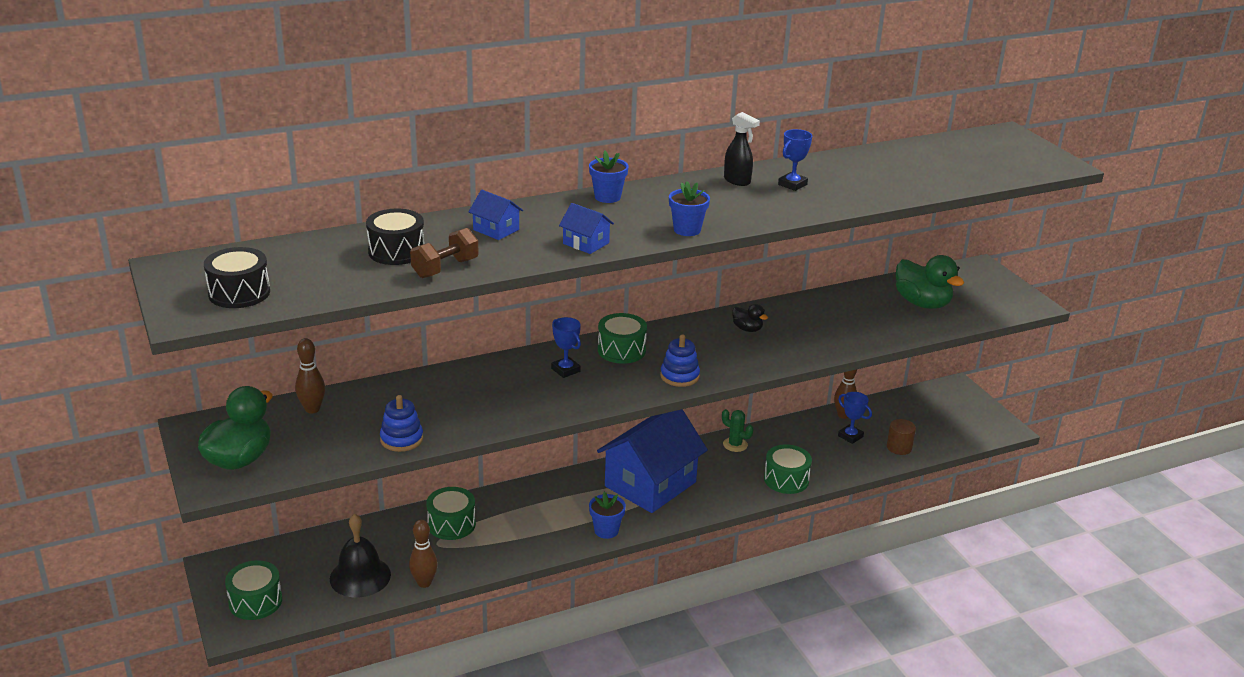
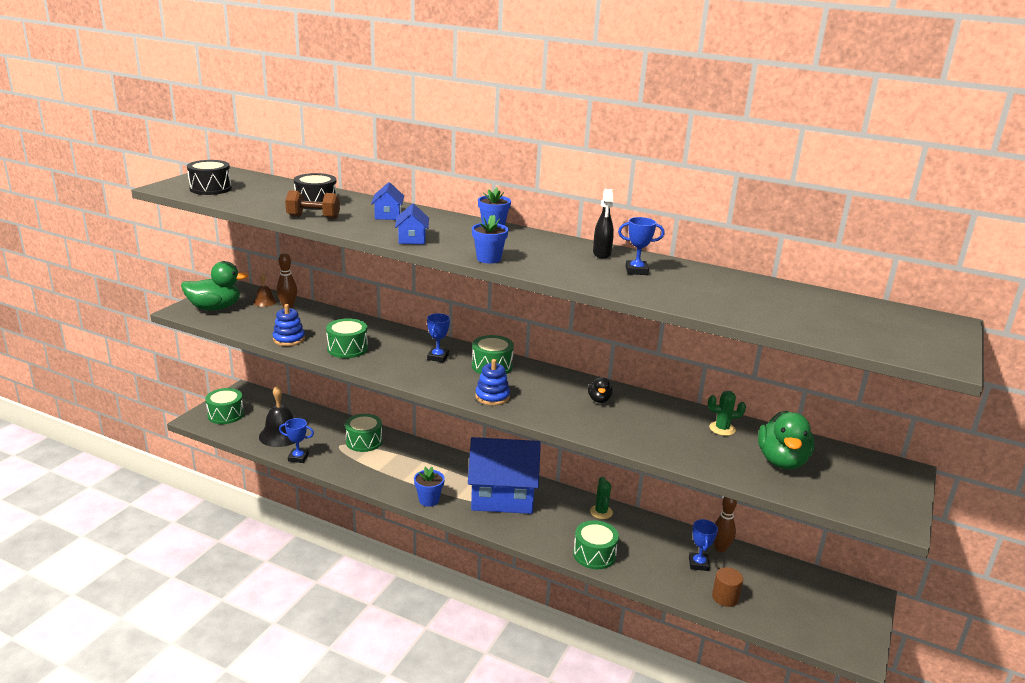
camera: 50 degrees right, 5 degrees down
brown bowling pin [409,520,438,588] -> blue trophy [279,418,314,463]
none -> brown bell [253,274,277,307]
none -> green drum [326,318,368,358]
none -> green cactus [708,391,746,436]

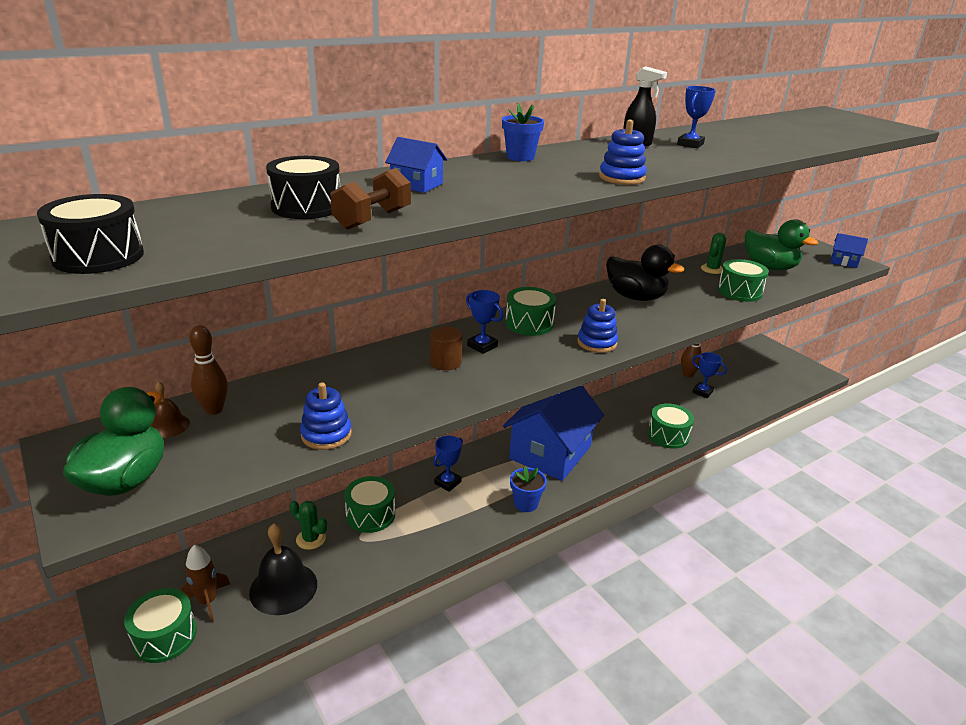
camera: 60 degrees left, 5 degrees up
blue trophy [279,418,314,463] -> blue trophy moved to [433,436,463,492]
green drum [326,318,368,358] -> green drum moved to [718,259,769,302]
blue house [395,203,429,244] -> blue house moved to [830,233,868,268]
blue flower pot [472,215,508,264] -> blue stacking toy [599,120,647,185]
black duck [588,377,613,403] -> black duck [606,244,684,301], size x1.97
green cactus [590,477,613,519] -> green cactus moved to [289,501,327,550]
brown cylinder [712,567,743,607] -> brown cylinder moved to [430,326,462,370]
none -> brown rocket [180,545,230,623]

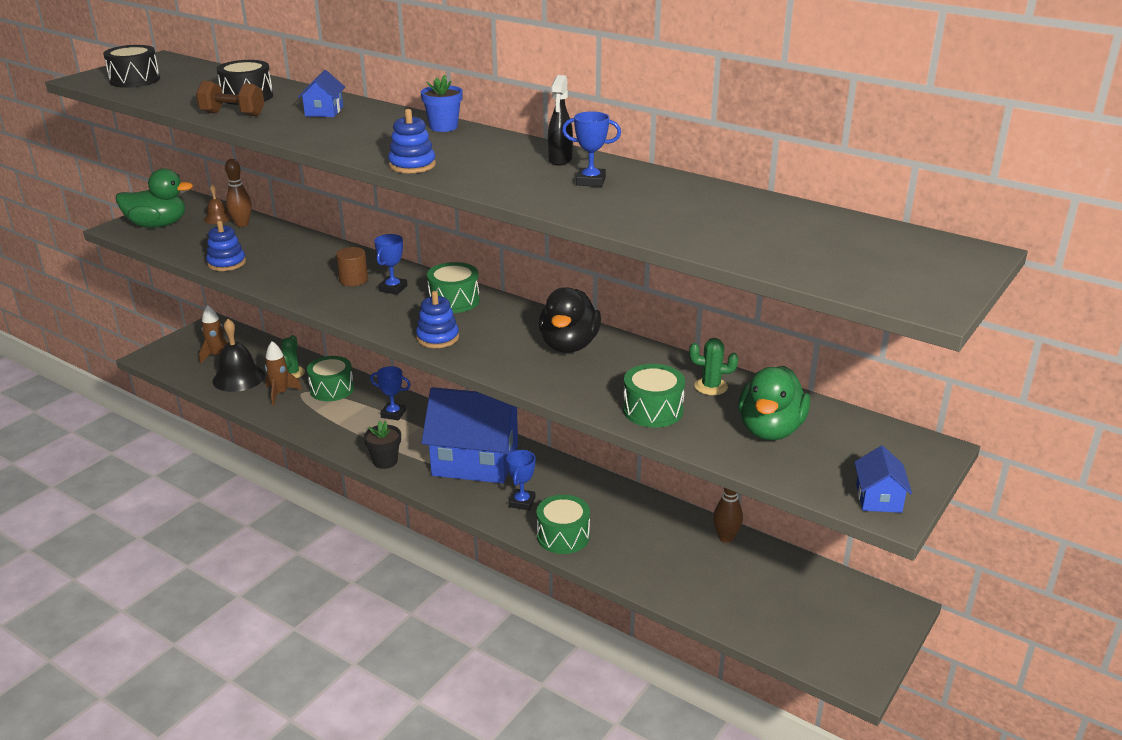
camera: 70 degrees right, 0 degrees up
green drum [124,588,197,663] -> none
blue flower pot [510,466,547,512] -> black flower pot [364,421,401,469]
blue trophy [692,352,727,398] -> blue trophy moved to [507,450,536,510]
none -> brown rocket [265,341,302,406]

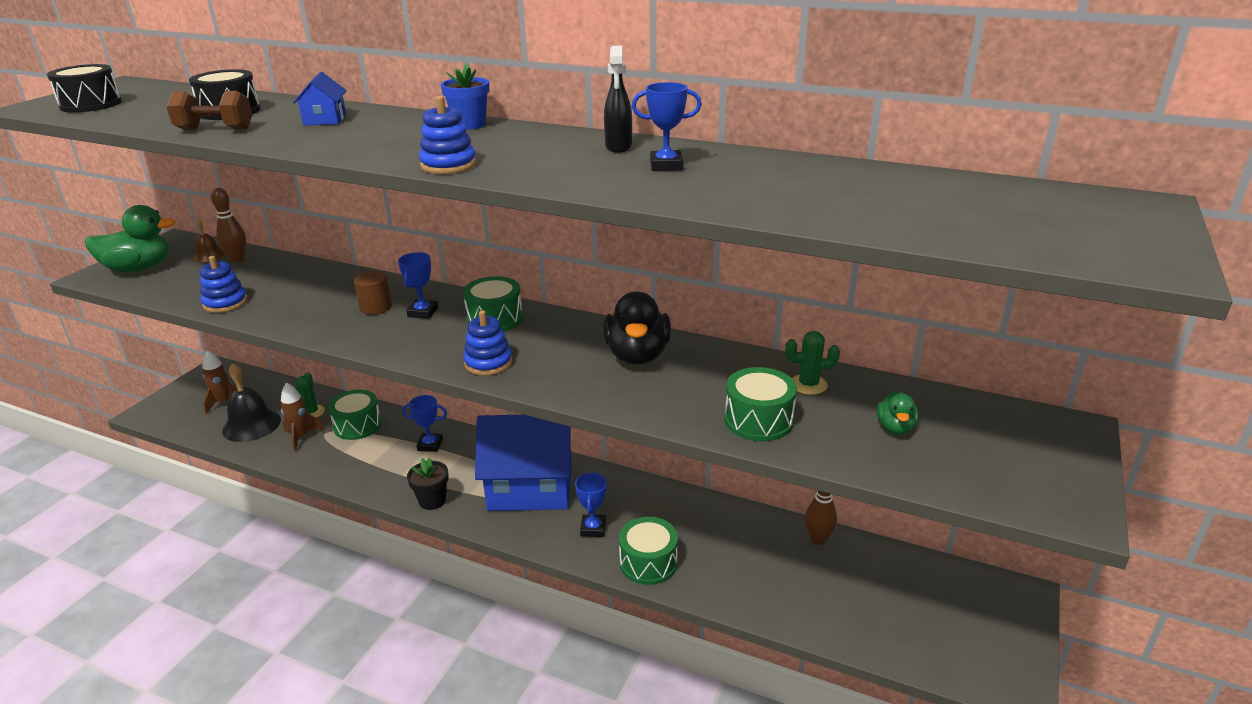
camera: 10 degrees left, 0 degrees up
green duck [738,366,810,440] -> green duck [877,390,918,435], size x0.51
blue house [854,446,912,513] -> none

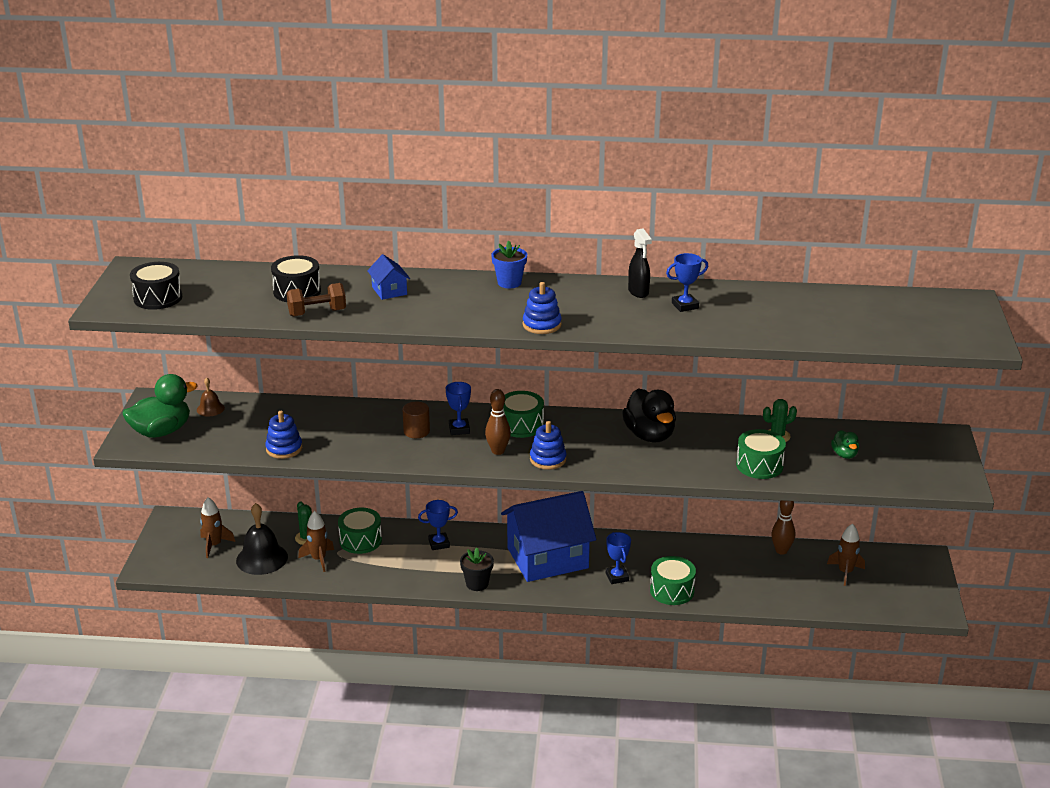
camera: 20 degrees left, 0 degrees up
brown bowling pin [211,188,247,262] -> brown bowling pin moved to [485,389,511,455]
none -> brown rocket [827,523,865,586]

